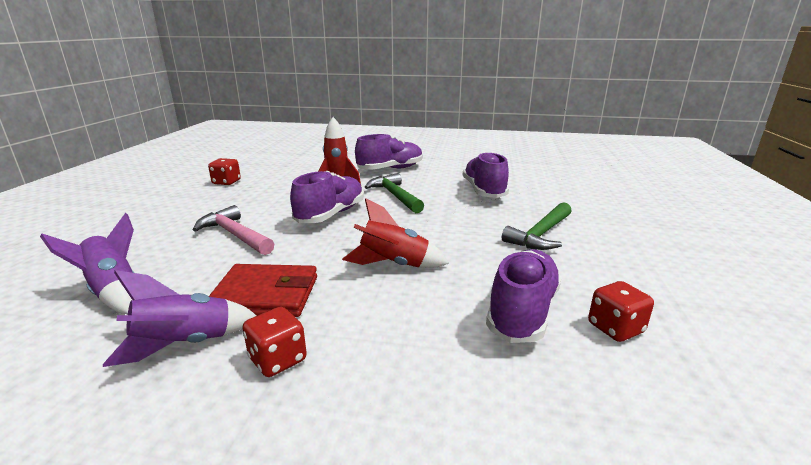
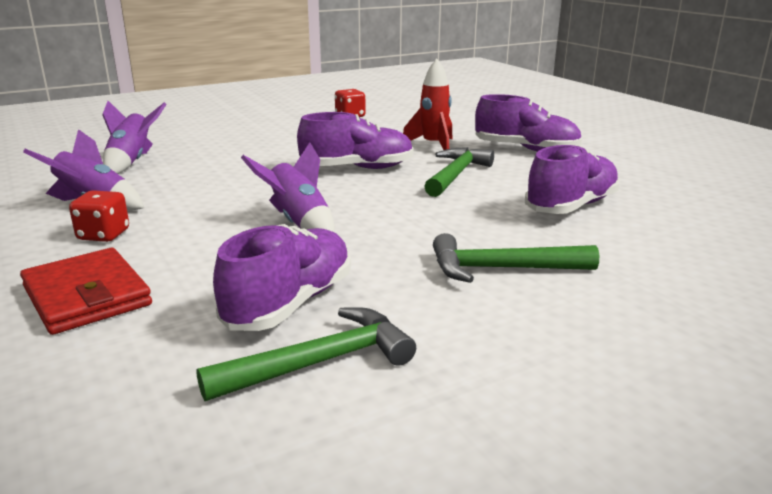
camera: 50 degrees right, 0 degrees up
pink hammer [193,205,274,255] -> none
red wallet [209,264,317,317] -> red wallet moved to [20,248,152,335]
red rocket [342,198,449,268] -> purple rocket [241,142,335,232]
purple shoe [486,249,562,343] -> purple shoe turned 45 degrees counterclockwise [213,224,351,331]
red dice [588,281,654,342] -> green hammer [196,307,416,401]

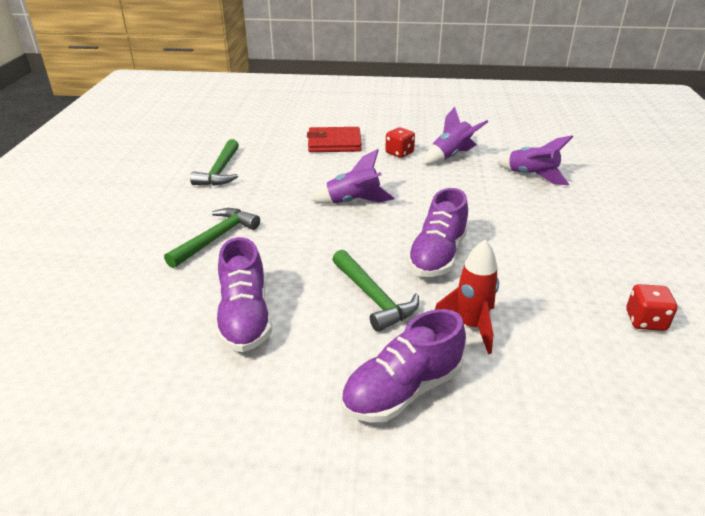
camera: 125 degrees right, 10 degrees up
purple shoe [213,224,351,331] -> none

